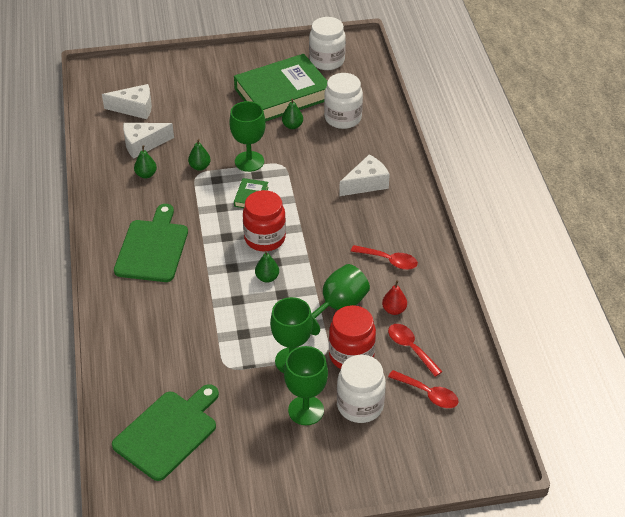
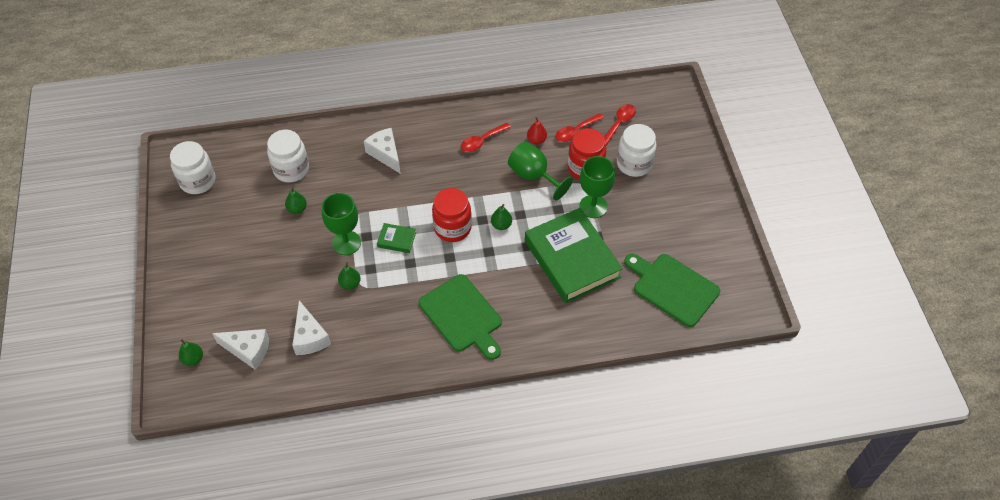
camera: 90 degrees left, 10 degrees up
white cheese [102,84,152,119] -> white cheese turned 105 degrees clockwise [212,329,269,370]
green cutting board [114,204,188,282] -> green cutting board turned 135 degrees counterclockwise [419,274,502,360]
green pear [134,145,157,178] -> green pear moved to [179,339,203,366]
green book [234,54,327,122] -> green book moved to [525,208,623,303]
green goblet [284,346,328,425] -> none
red spoon [351,245,418,270] -> red spoon turned 150 degrees counterclockwise [461,123,511,152]

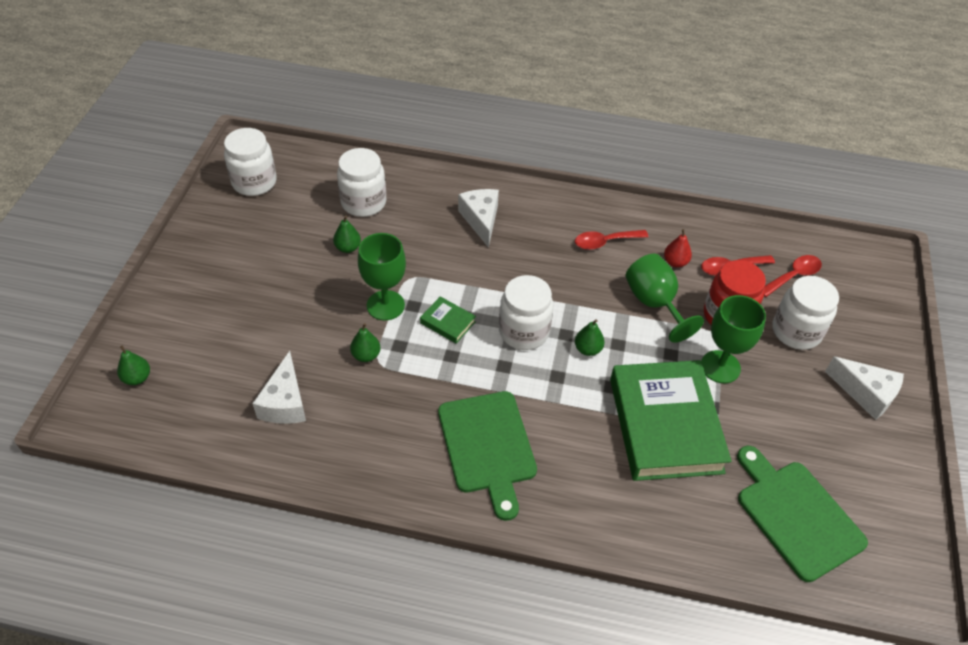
camera: 20 degrees right, 5 degrees down
white cheese [212,329,269,370] -> white cheese moved to [825,356,904,420]
red jar [432,188,472,242] -> white jar [499,275,553,350]

